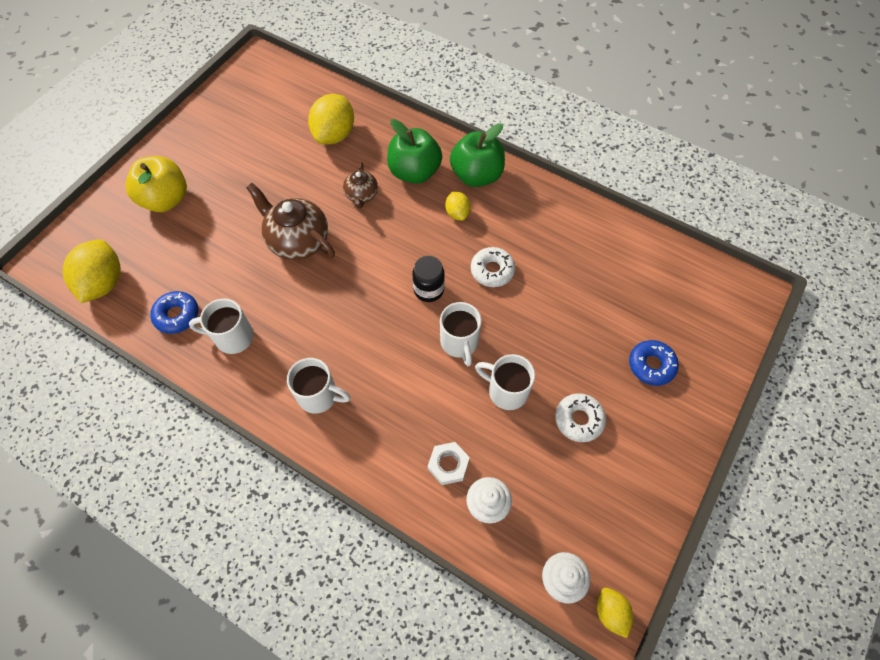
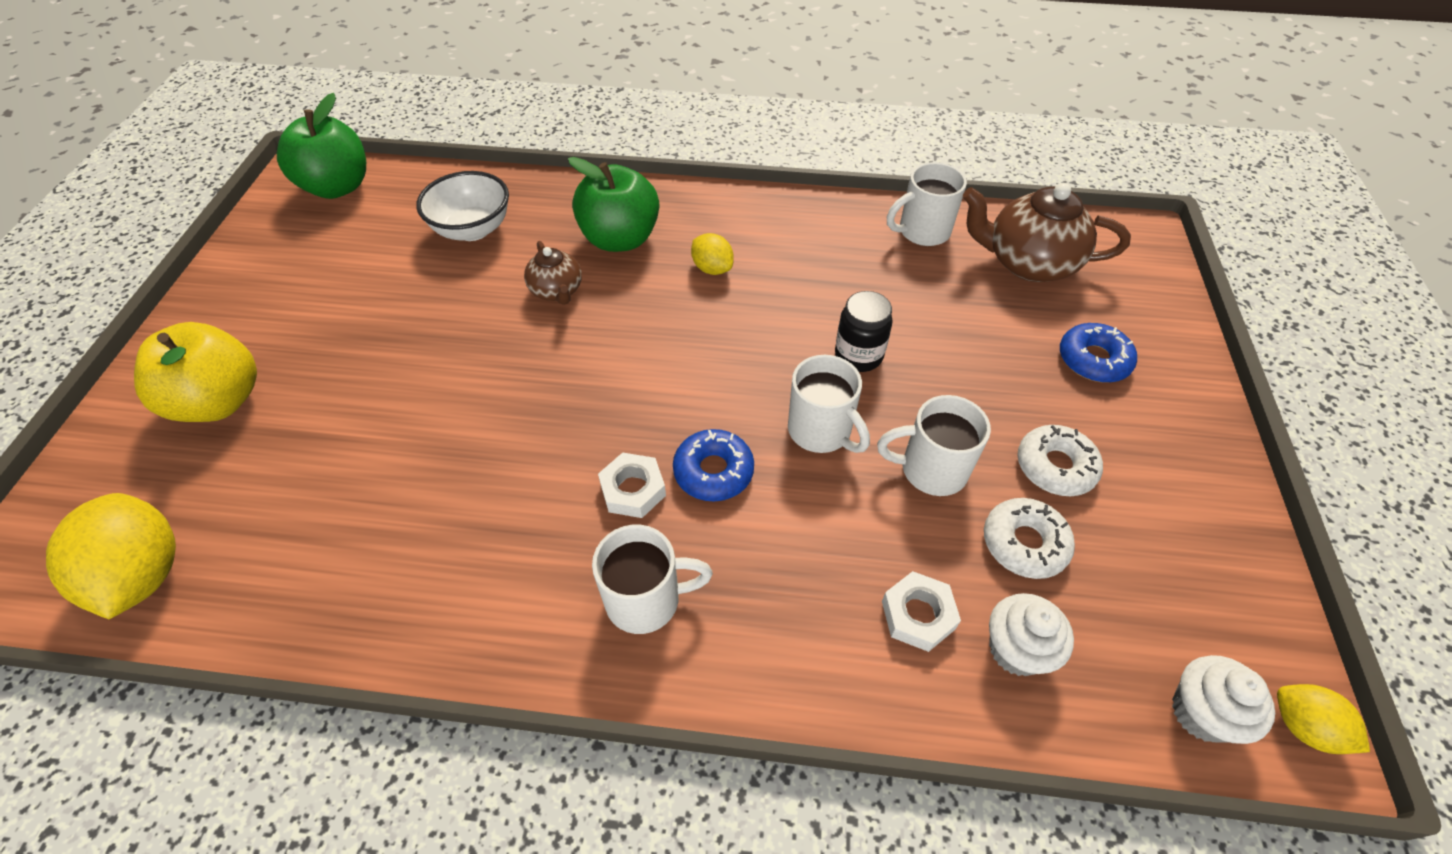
camera: 25 degrees left, 10 degrees down
blue donut [150,291,198,334] -> blue donut moved to [673,429,754,502]
white mug [189,298,254,354] -> white mug moved to [887,162,967,246]
brown teapot [246,183,335,260] -> brown teapot moved to [963,183,1131,282]
yellow lemon [308,94,354,144] -> white bowl [416,171,509,241]
black jar [413,256,445,302] -> black jar moved to [835,291,893,372]
green apple [450,123,505,187] -> green apple moved to [277,93,366,199]
white donut [471,247,515,287] -> white donut moved to [984,498,1075,579]
none -> white nut [598,452,666,518]

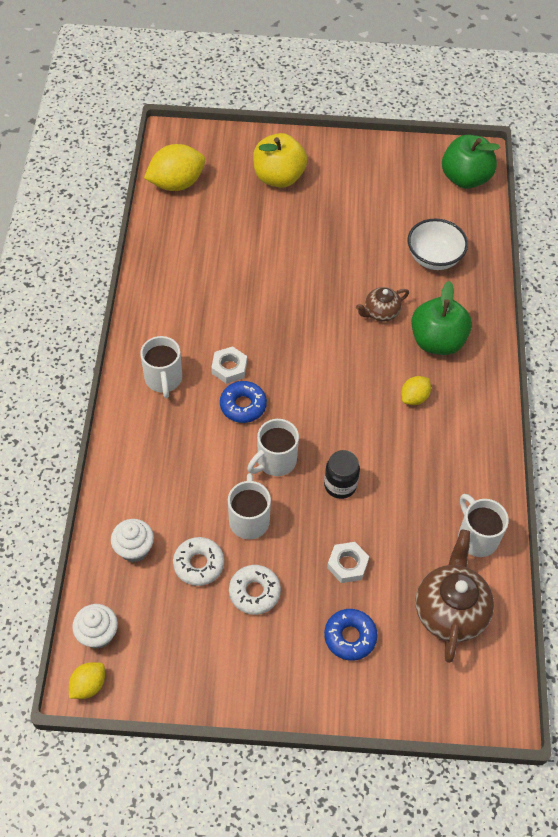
camera: 85 degrees right, 5 degrees up
white nut [882,571,961,652] -> white nut moved to [327,542,369,583]

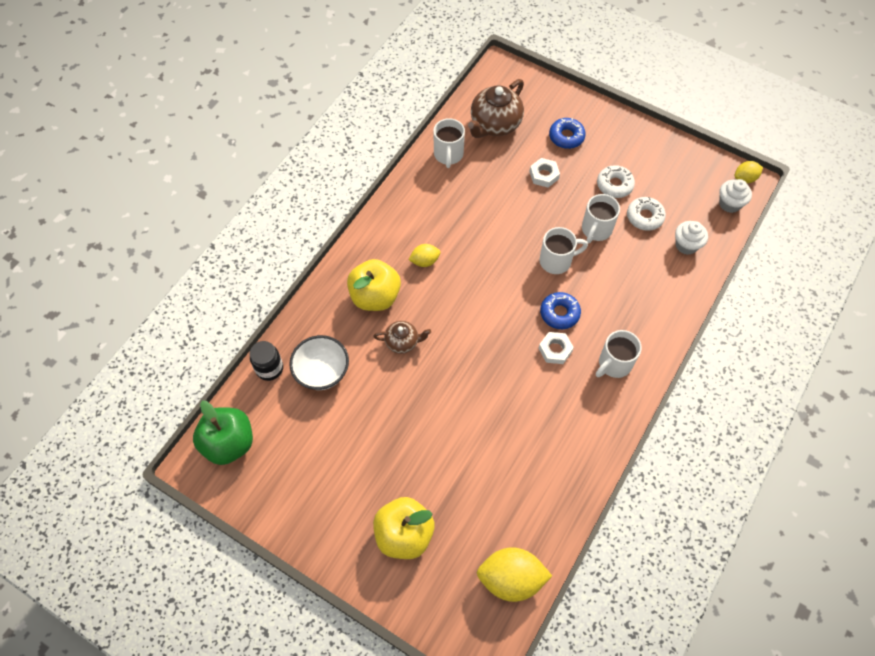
camera: 150 degrees left, 5 degrees up
white mug [140,336,182,398] -> white mug turned 150 degrees counterclockwise [596,330,642,378]
black jar [324,450,360,499] -> black jar moved to [250,341,283,381]
green apple [411,281,472,355] -> yellow apple [347,259,401,311]

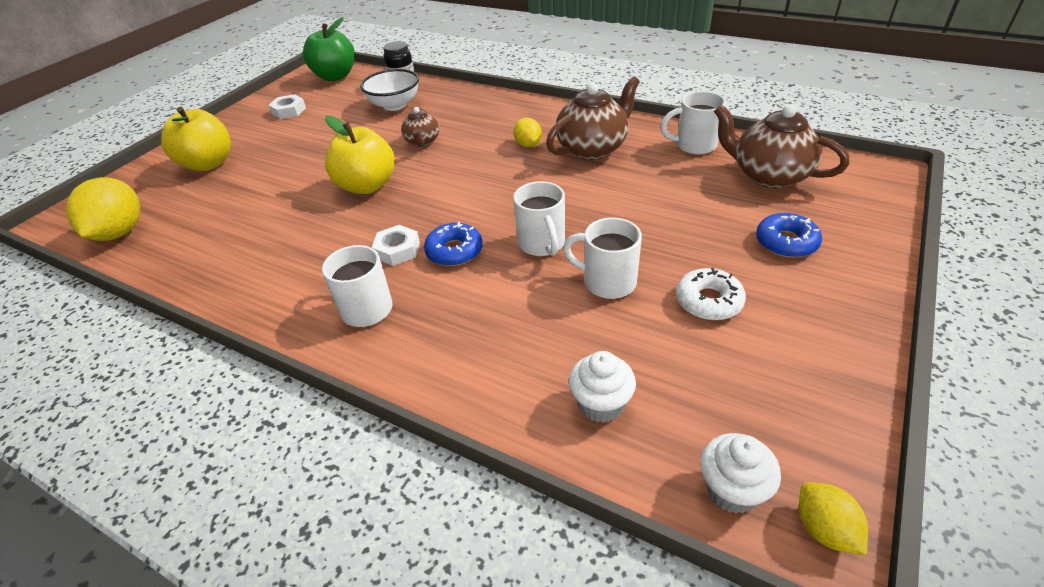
camera: 90 degrees right, 20 degrees down
yellow apple [347,259,401,311] -> yellow apple moved to [325,116,395,194]
white nut [530,158,560,187] -> white nut moved to [269,94,306,119]
white donut [627,197,666,231] -> none
none -> brown teapot [546,76,640,160]

